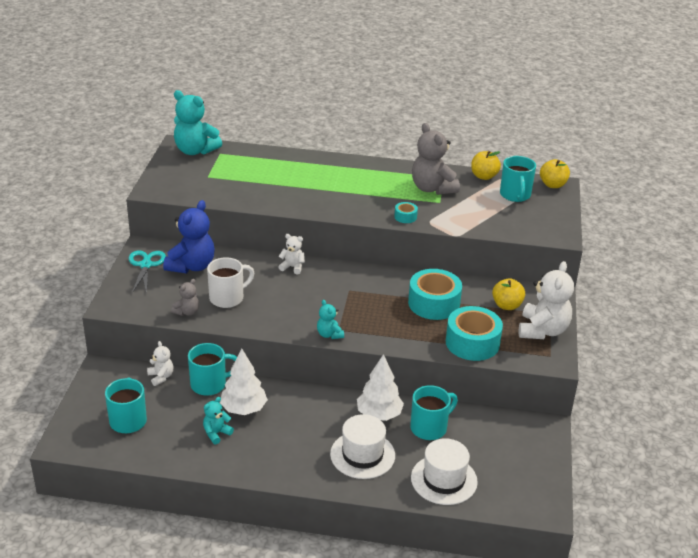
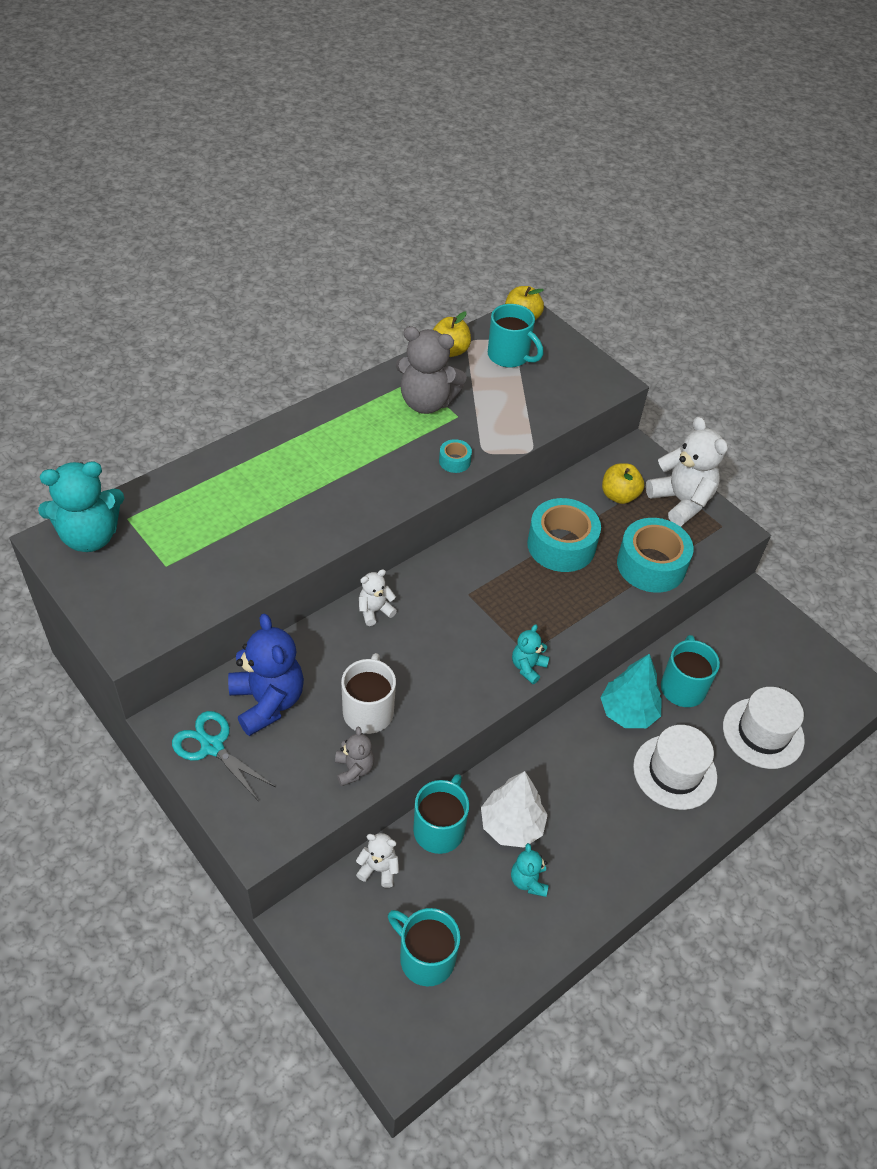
camera: 50 degrees left, 15 degrees up
turquoise teddy bear [317,300,344,339] -> turquoise teddy bear turned 105 degrees clockwise [512,624,550,684]
white tree [357,354,404,421] -> turquoise tree [601,654,662,728]

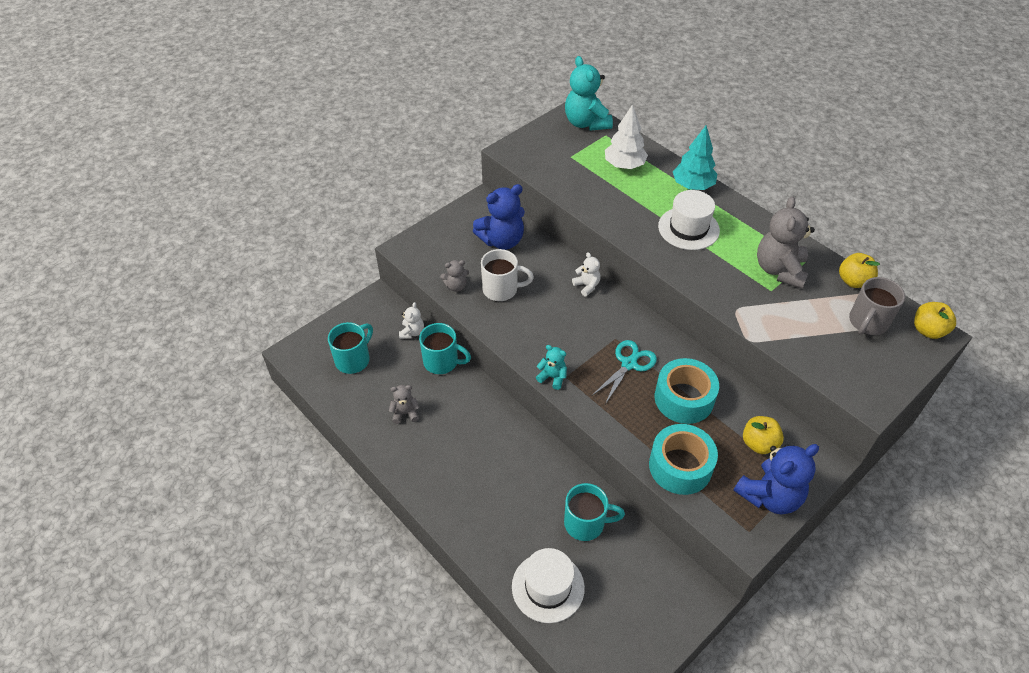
camera: 90 degrees right, 0 degrees up
turquoise scissors [172,711,275,802] -> turquoise scissors moved to [593,340,657,403]
turquoise tape [439,439,472,473] -> none
white tree [481,771,548,847] -> white tree moved to [605,104,648,169]
turquoise mug [488,304,543,368] -> grey mug [849,277,905,335]
turquoise teddy bear [511,843,548,897] -> grey teddy bear [389,385,420,424]
turquoise tree [601,654,662,728] -> turquoise tree moved to [673,125,717,190]
white hat [633,725,717,810] -> white hat moved to [658,190,720,250]
white teddy bear [646,416,728,526] -> blue teddy bear [734,444,819,514]

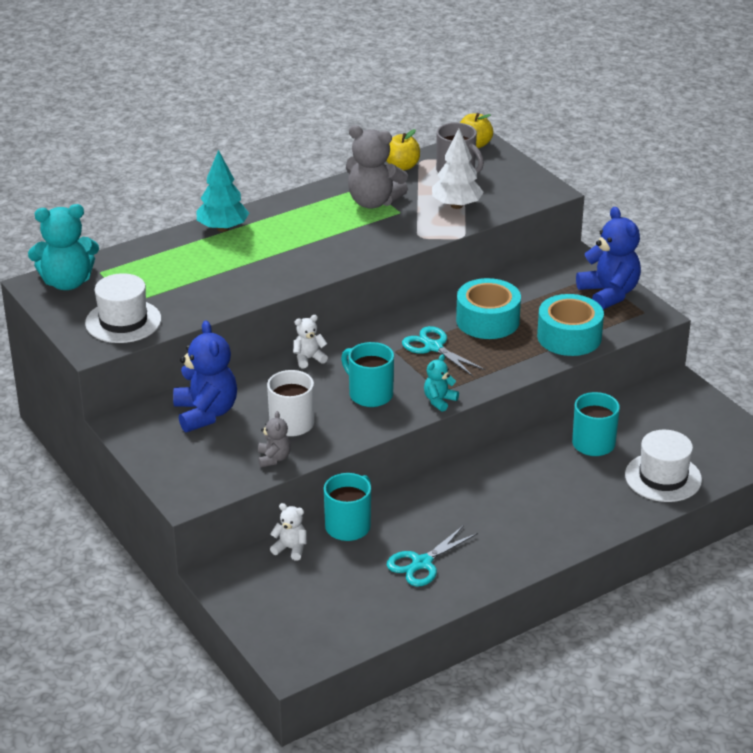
camera: 80 degrees left, 15 degrees down
turquoise mug [328,322,373,374] -> turquoise mug moved to [341,342,394,407]
grey teddy bear [389,385,420,424] -> turquoise scissors [387,525,478,586]
white tree [605,104,648,169] -> white tree moved to [432,129,484,209]
white hat [658,190,720,250] -> white hat moved to [85,273,161,343]
yellow apple [743,416,784,454] -> none

